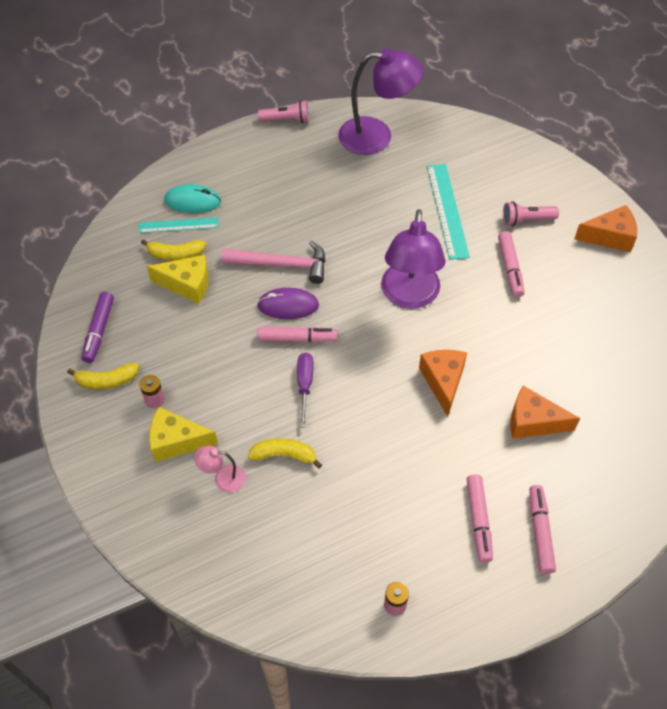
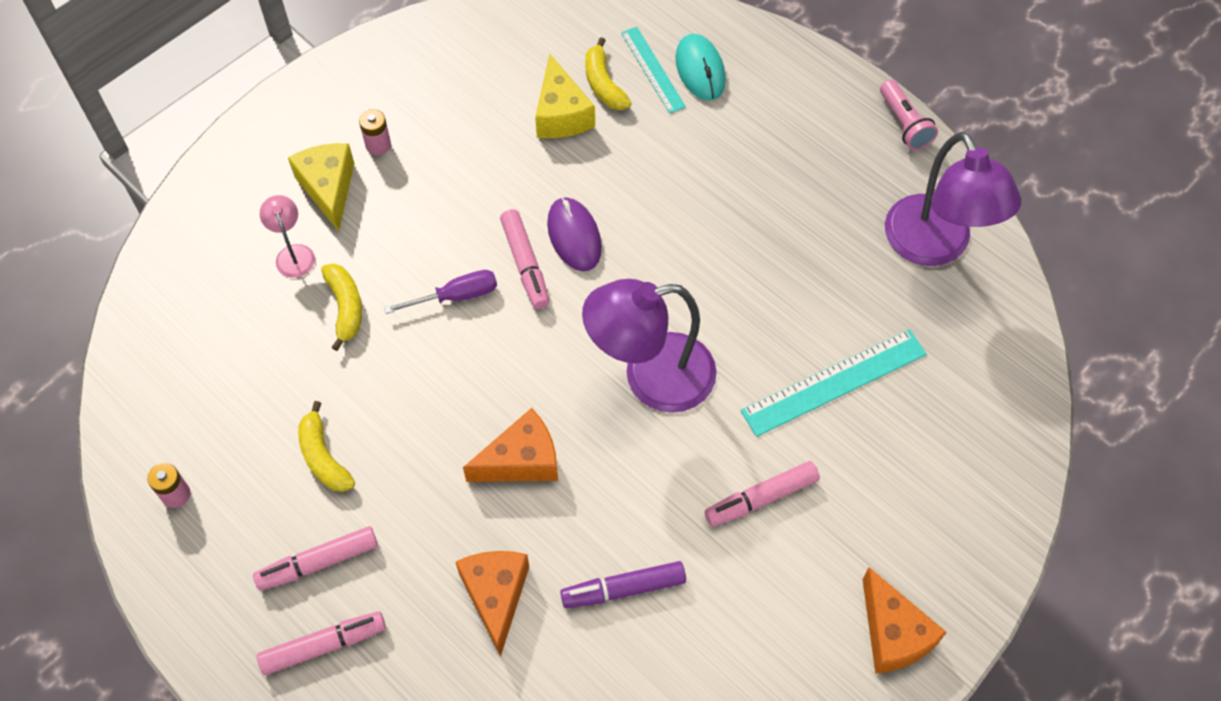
camera: 70 degrees right, 5 degrees up
yellow banana [67,363,139,389] -> yellow banana moved to [298,401,355,492]
purple marker [81,292,114,363] -> purple marker moved to [560,561,686,608]
pink hammer [222,240,326,284] -> none
pink flashlight [503,201,559,226] -> none

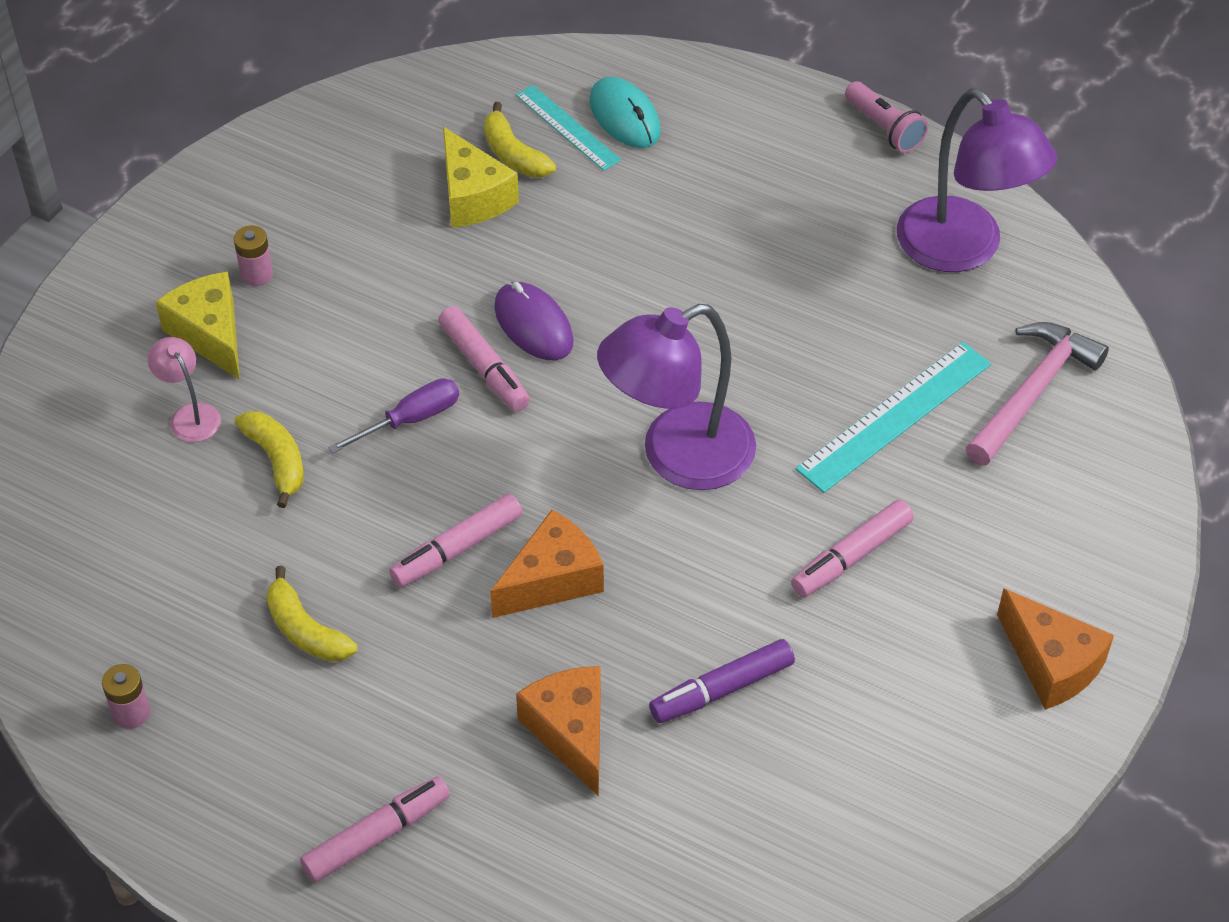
camera: 15 degrees left, 10 degrees down
pink marker [253,526,378,591] -> pink marker moved to [389,493,522,587]
none -> pink hammer [966,322,1109,465]

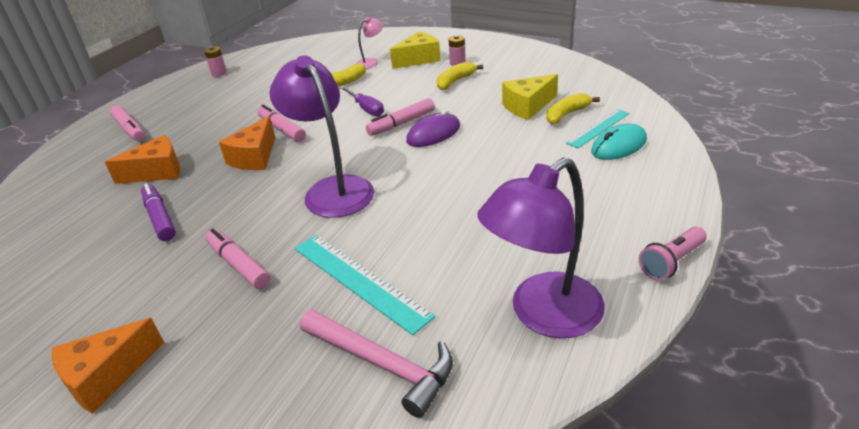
camera: 90 degrees right, 15 degrees down
yellow banana [266,566,358,662] -> yellow banana moved to [437,62,483,90]
orange cheese [490,510,604,618] -> orange cheese turned 60 degrees clockwise [219,116,275,170]

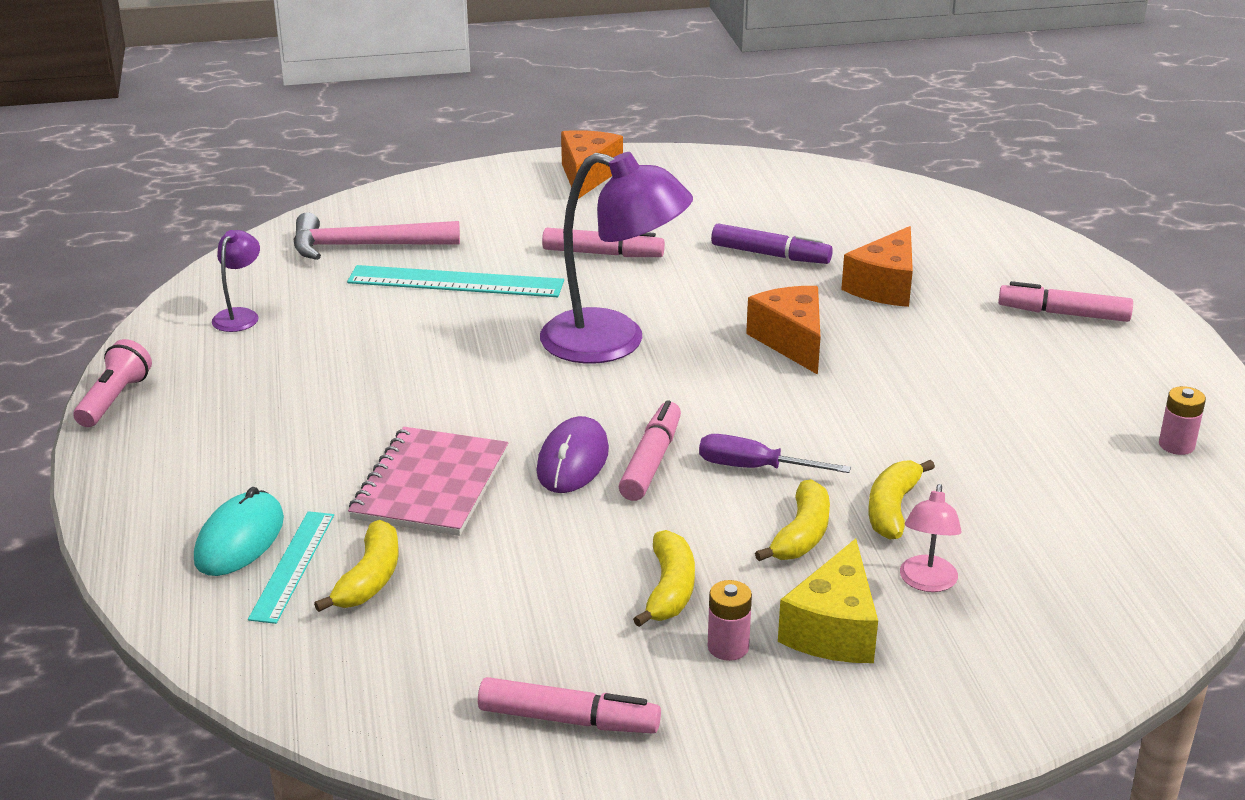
camera: 140 degrees right, 5 degrees down
pink marker [257,104,306,142] -> pink marker moved to [478,677,661,734]
purple lamp [477,158,605,338] -> purple lamp [212,230,260,332], size x0.46
yellow cheese [502,74,558,120] -> none
none -> pink notebook [348,427,508,536]
none -> yellow banana [755,479,830,561]

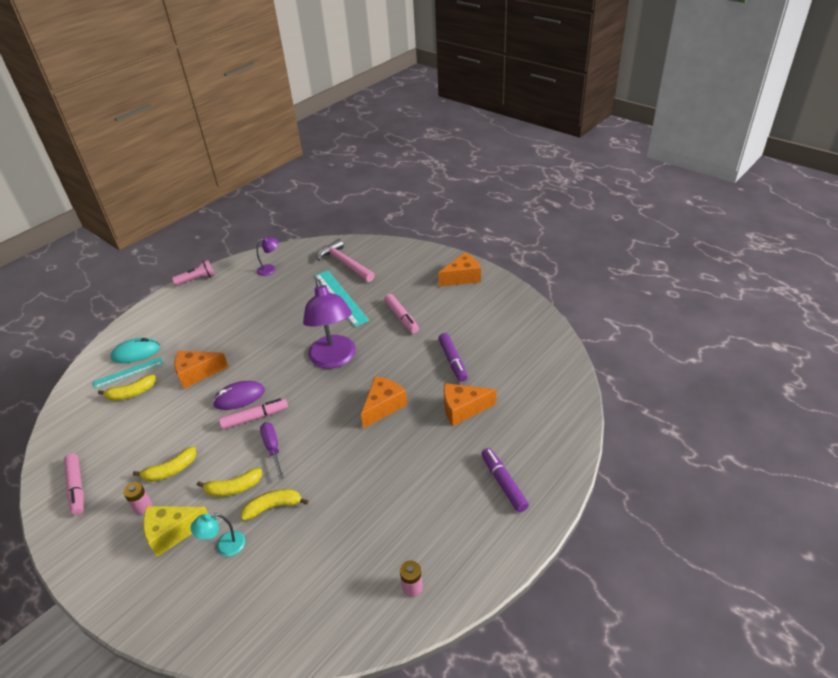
camera: 55 degrees right, 10 degrees up
pink notebook [348,427,508,536] -> orange cheese [174,350,228,389]
pink lamp [900,484,962,592] -> turquoise lamp [191,513,245,556]
pink marker [998,281,1133,322] -> purple marker [481,448,529,512]

